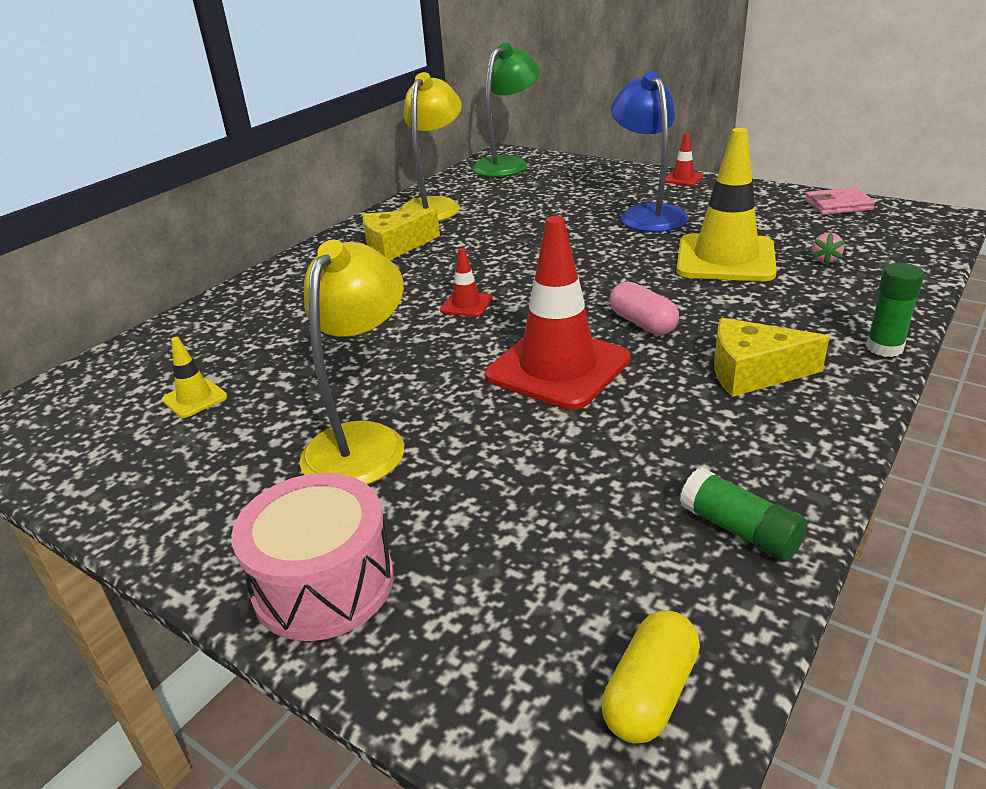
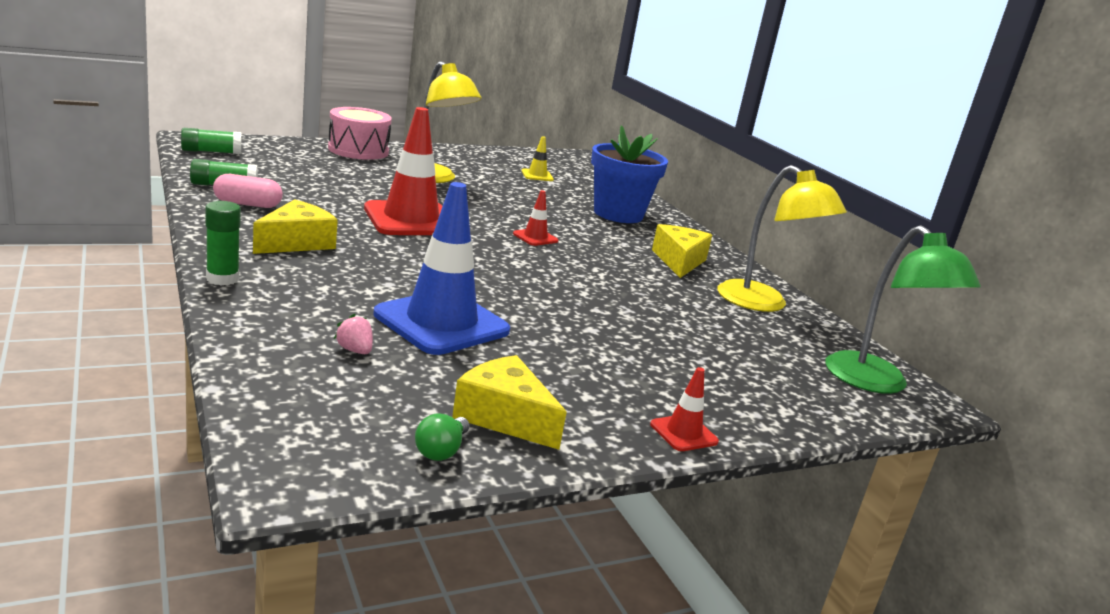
camera: 115 degrees right, 10 degrees down
yellow capsule [601,610,700,744] -> green glue stick [181,128,241,154]
pink capsule [610,281,679,335] -> pink capsule moved to [213,174,283,208]
blue lamp [611,71,689,232] -> none
yellow traffic cone [676,128,777,281] -> blue traffic cone [373,182,510,355]
pink wallet [805,187,875,215] -> green light bulb [415,414,469,461]
none -> yellow cheese [452,355,567,450]
none -> blue flower pot [591,125,668,223]

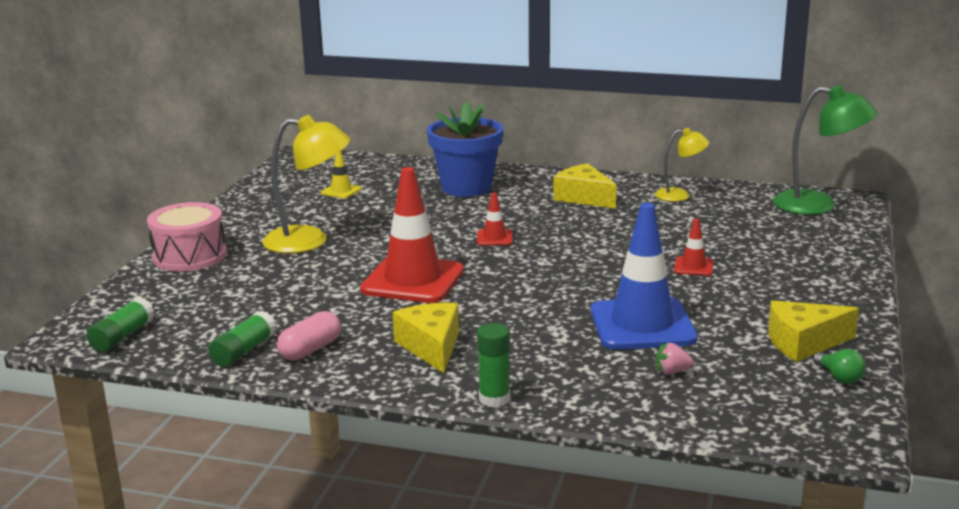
camera: 45 degrees left, 0 degrees up
red traffic cone [650,367,719,451] -> red traffic cone moved to [674,219,713,276]
yellow lamp [717,165,847,312] -> yellow lamp [655,128,709,202], size x0.58

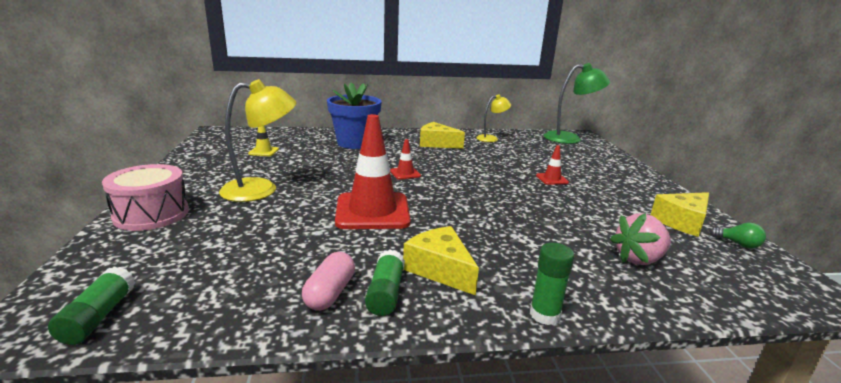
camera: 25 degrees left, 0 degrees up
green glue stick [208,311,276,367] -> green glue stick moved to [365,250,405,316]
blue traffic cone [591,203,697,350] -> none
pink strawberry [656,343,694,374] -> pink strawberry [610,213,671,265], size x1.95

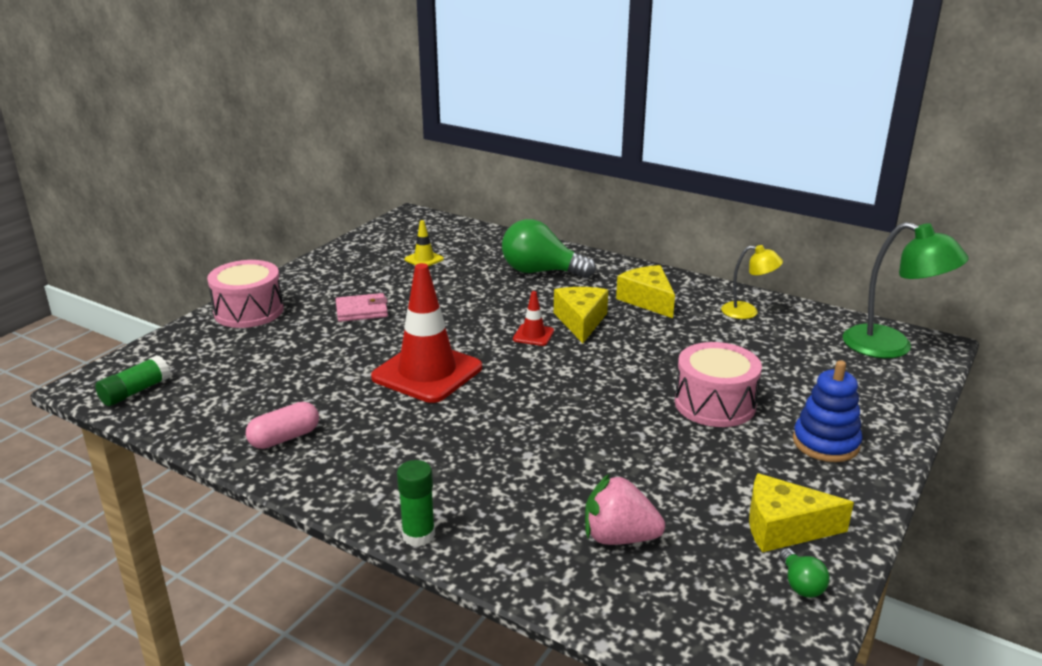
camera: 40 degrees right, 5 degrees up
yellow lamp [219,79,296,202] -> pink wallet [336,293,388,322]
blue flower pot [327,82,382,149] -> green light bulb [502,219,596,278]
green glue stick [365,250,405,316] -> none
yellow cheese [403,226,479,295] -> yellow cheese moved to [554,287,608,343]
red traffic cone [536,145,569,185] -> pink drum [675,342,762,427]
none -> blue stacking toy [793,360,862,462]

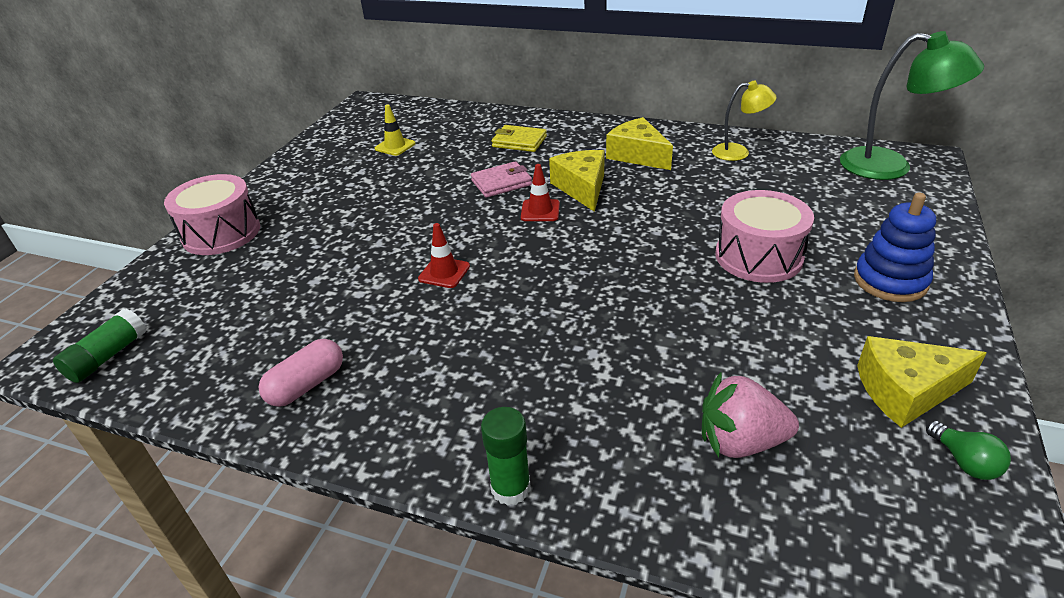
camera: 10 degrees left, 10 degrees up
pink wallet [336,293,388,322] -> pink wallet moved to [471,161,532,198]
red traffic cone [371,263,482,403] -> red traffic cone [418,223,470,288], size x0.44
green light bulb [502,219,596,278] -> yellow wallet [492,125,547,152]

